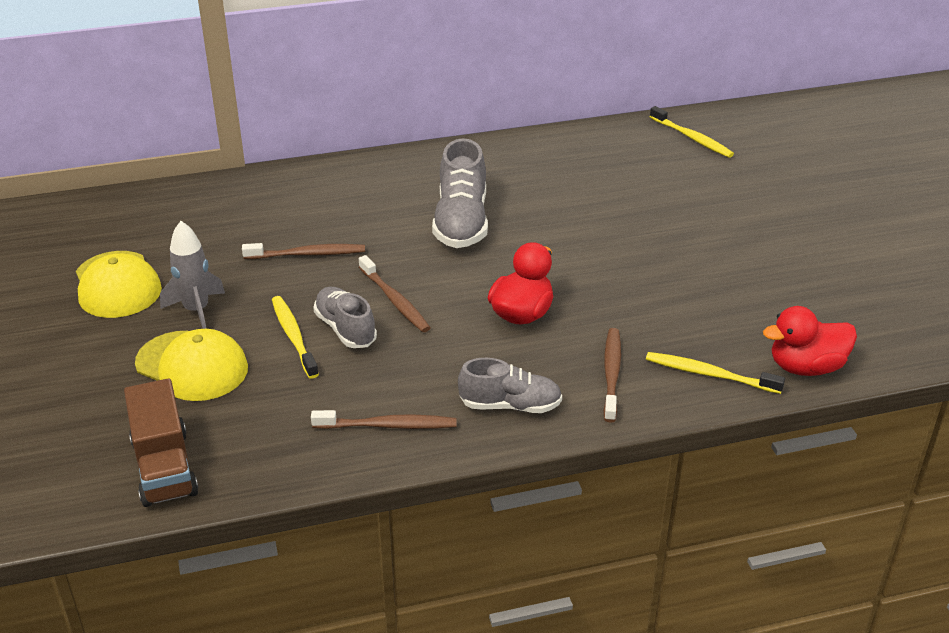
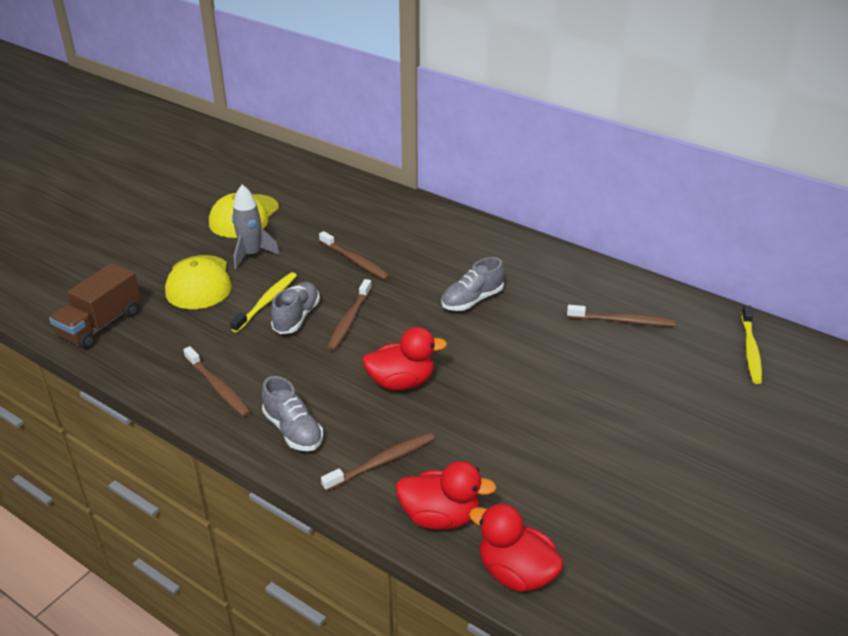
camera: 50 degrees right, 0 degrees up
grey shoe [432,138,488,248] -> grey shoe [441,257,504,311], size x0.66
yellow toothbrush [646,352,785,394] -> red duck [396,461,497,530]
none -> brown toothbrush [567,305,675,327]

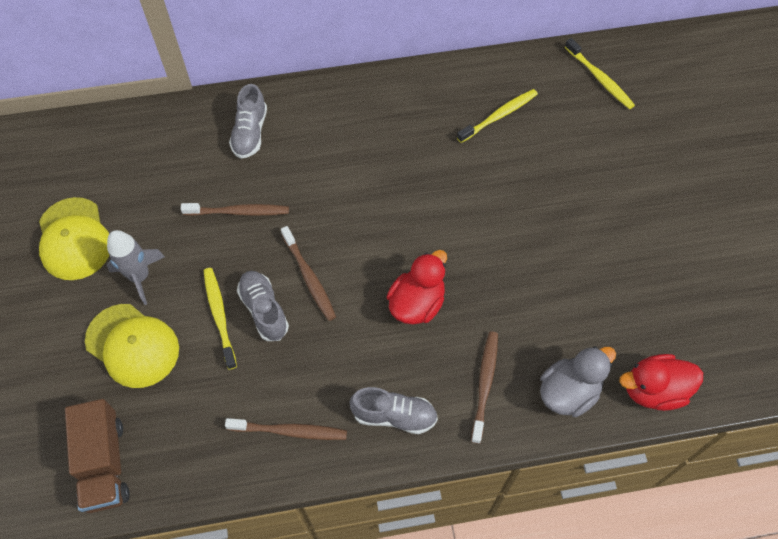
camera: 45 degrees left, 25 degrees up
red duck [396,461,497,530] -> grey duck [540,346,616,417]
grey shoe [441,257,504,311] -> grey shoe moved to [229,84,267,159]
brown toothbrush [567,305,675,327] -> yellow toothbrush [457,89,538,143]

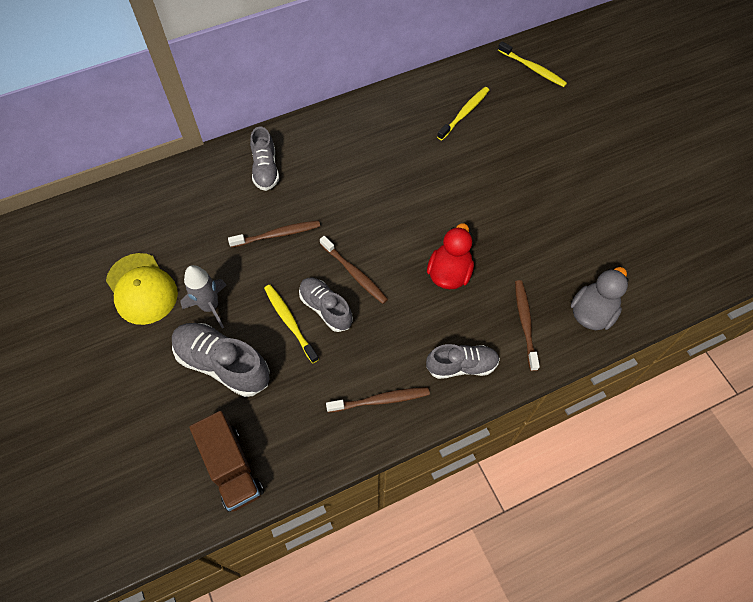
camera: 15 degrees left, 0 degrees up
yellow cap [85,304,179,388] -> grey shoe [172,323,270,397]
red duck [620,354,703,411] -> none

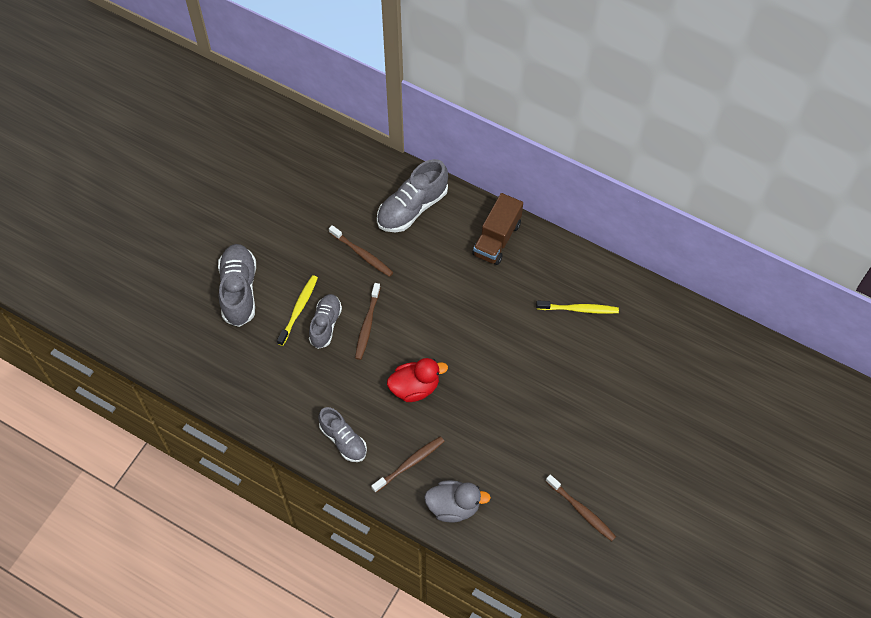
camera: 55 degrees right, 0 degrees up
yellow cap [106,253,178,325] -> none
grey rocket [180,265,227,329] -> none
brown truck [189,411,264,512] -> brown truck moved to [472,193,523,265]
grey shoe [250,126,279,191] -> grey shoe [377,159,448,232], size x1.52
brown toothbrush [326,387,430,413] -> brown toothbrush moved to [546,475,616,541]
yellow toothbrush [498,41,567,87] -> none

